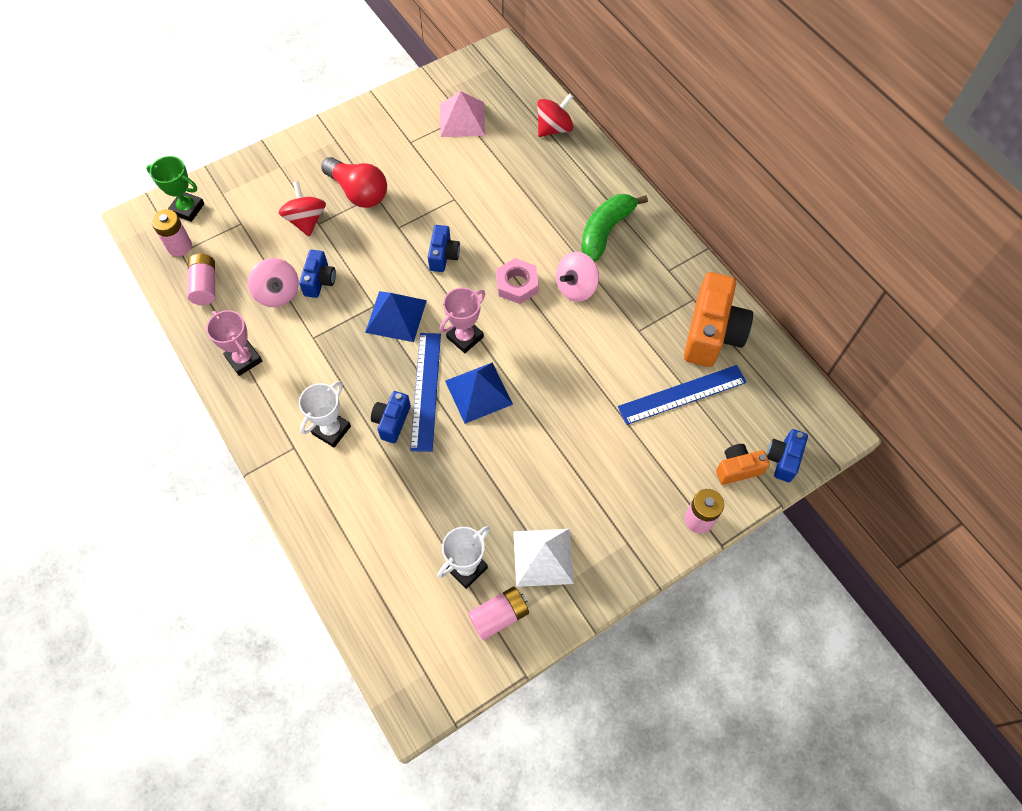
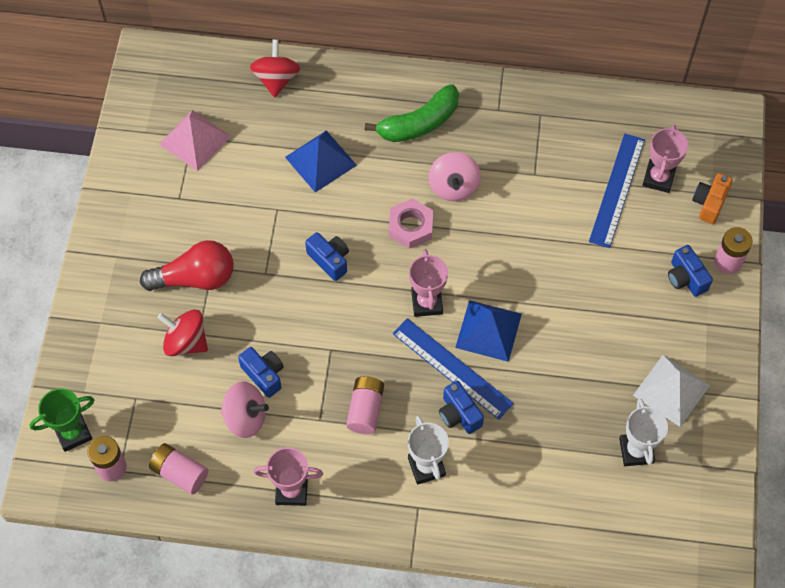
camera: 50 degrees left, 0 degrees up
blue pyramid [365,291,427,342] -> blue pyramid moved to [285,130,357,193]
pink battery [468,587,529,640] -> pink battery moved to [346,376,384,434]
green banana [581,194,648,262] -> green banana turned 105 degrees counterclockwise [365,84,459,142]
orange camera [684,272,753,367] -> none
blue camera [766,429,808,482] -> blue camera moved to [668,245,713,297]
none -> pink trophy [642,125,689,193]

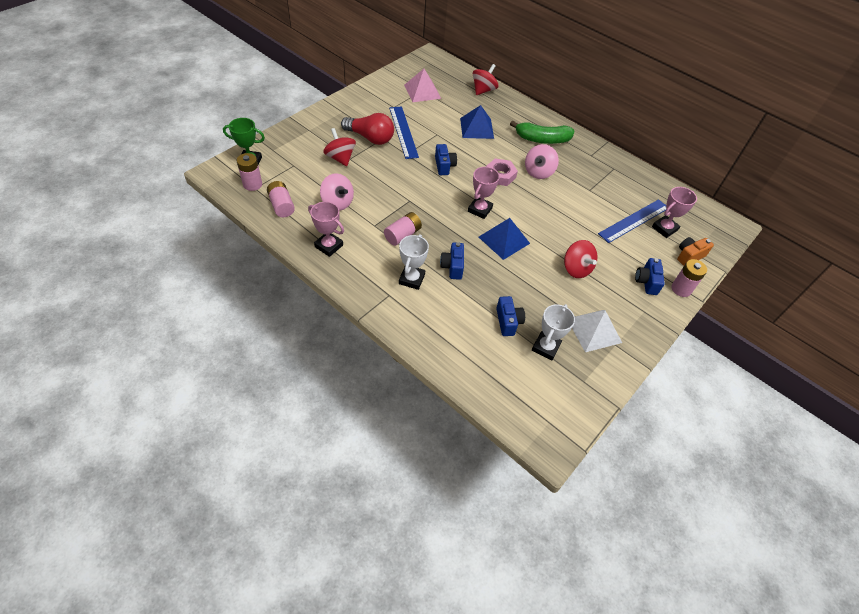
camera: 30 degrees right, 10 degrees down
blue camera [238,347,284,398] -> blue camera moved to [496,296,525,336]
blue ruler [392,318,514,420] -> blue ruler moved to [389,106,419,159]
none -> red spinning top [564,240,597,278]

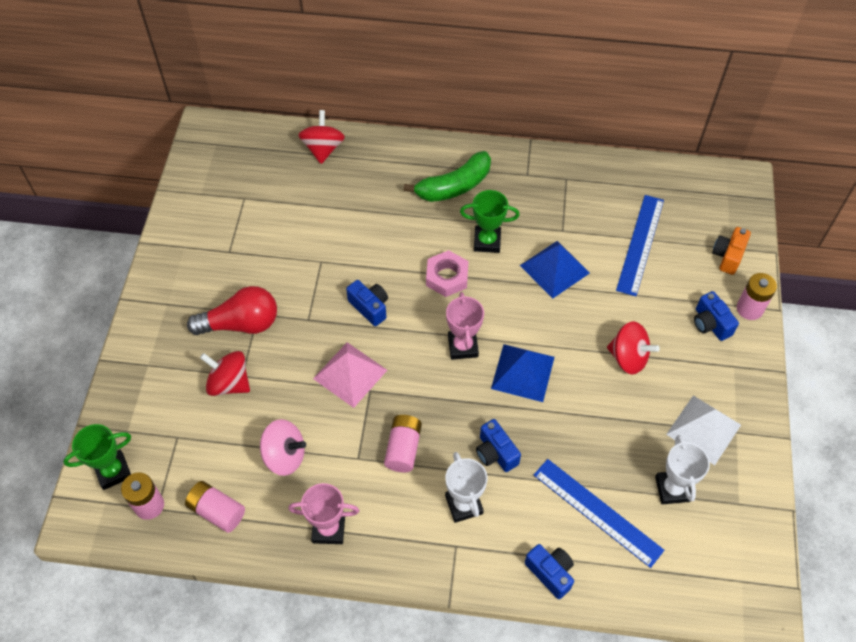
camera: 30 degrees left, 5 degrees up
blue ruler [389,106,419,159] -> blue ruler moved to [534,459,664,568]
pink pyramid [404,69,441,102] -> pink pyramid moved to [313,342,387,408]
blue pyramid [460,105,494,139] -> blue pyramid moved to [520,241,590,299]
blue camera [496,296,525,336] -> blue camera moved to [525,544,574,599]
pink spinning top [525,144,559,179] -> green trophy [460,190,520,253]
pink trophy [652,187,697,238] -> none

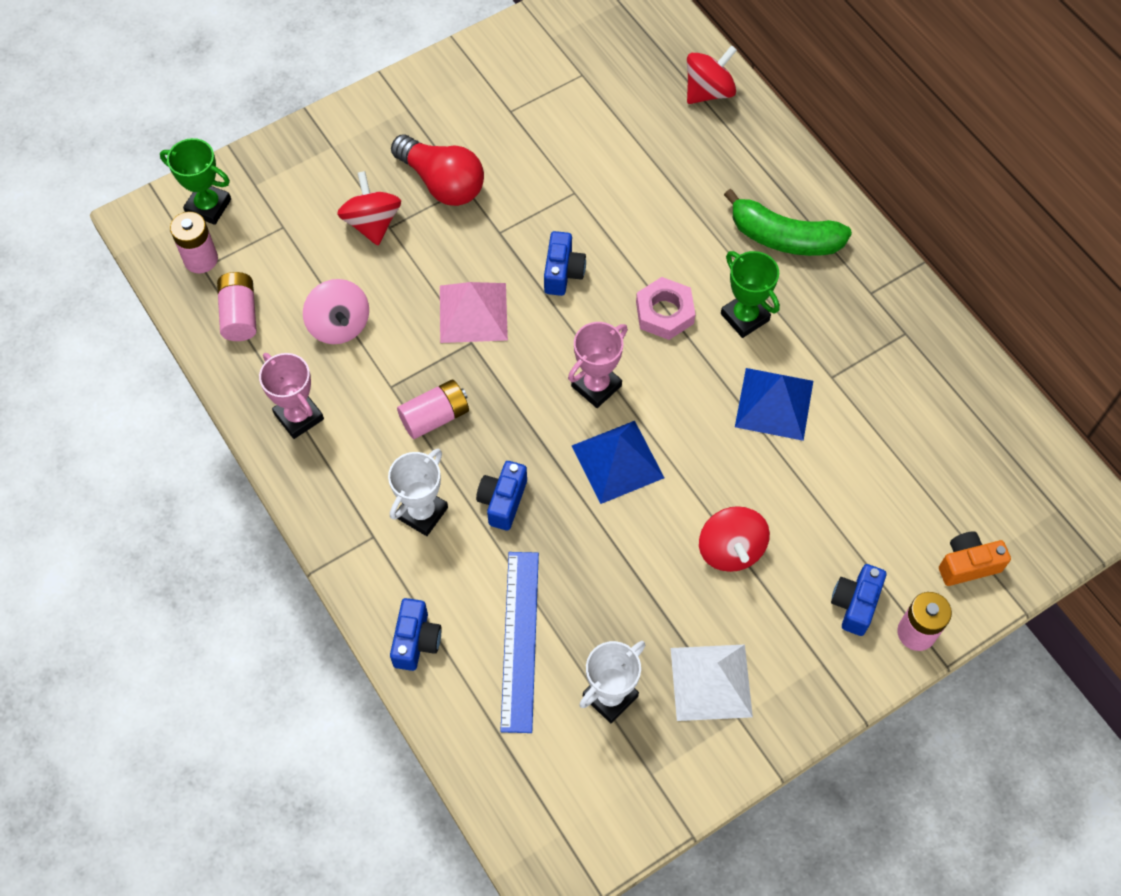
camera: 50 degrees right, 5 degrees up
blue ruler [616,195,664,296] -> none

